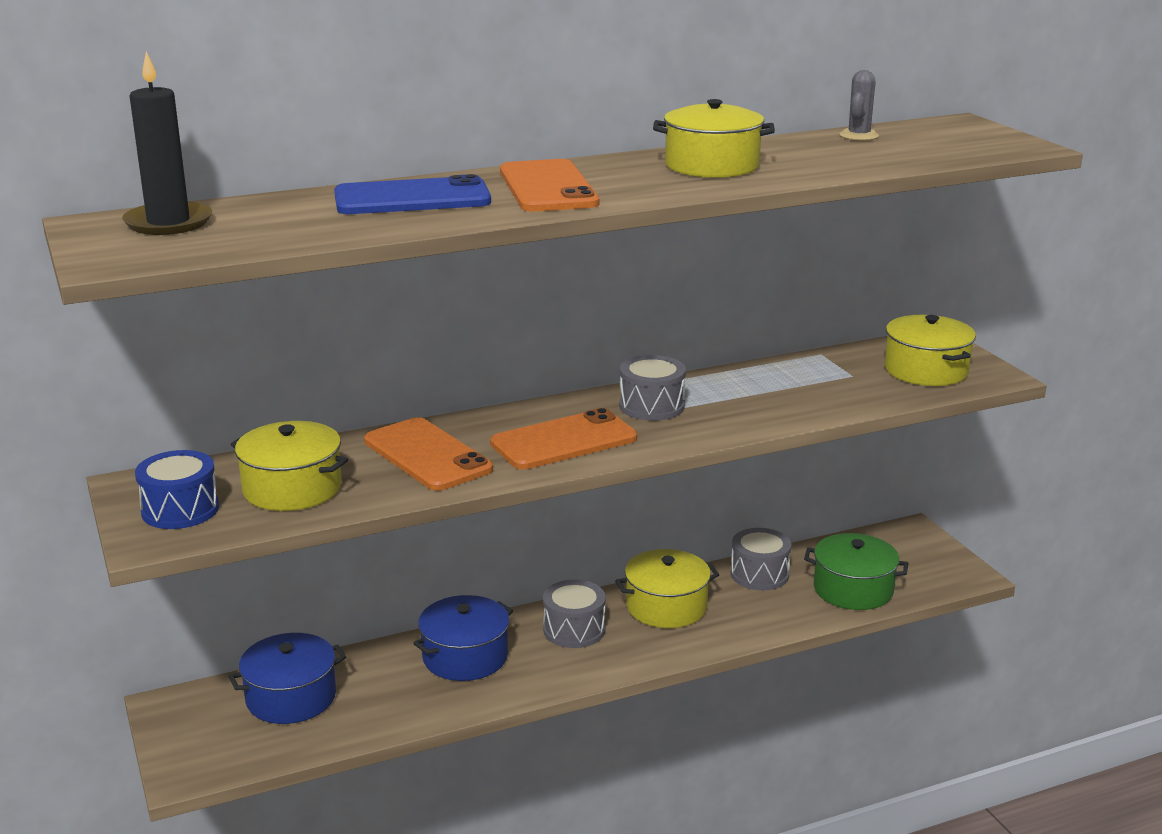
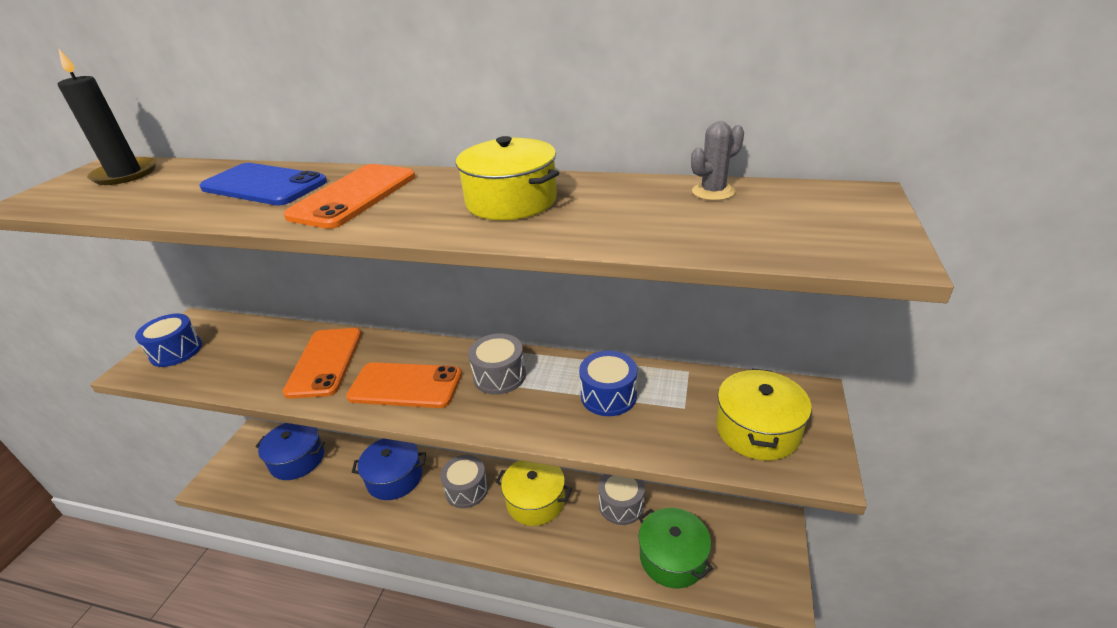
camera: 40 degrees right, 10 degrees up
yellow pot [231,421,348,511] -> none
none -> blue drum [579,351,637,416]

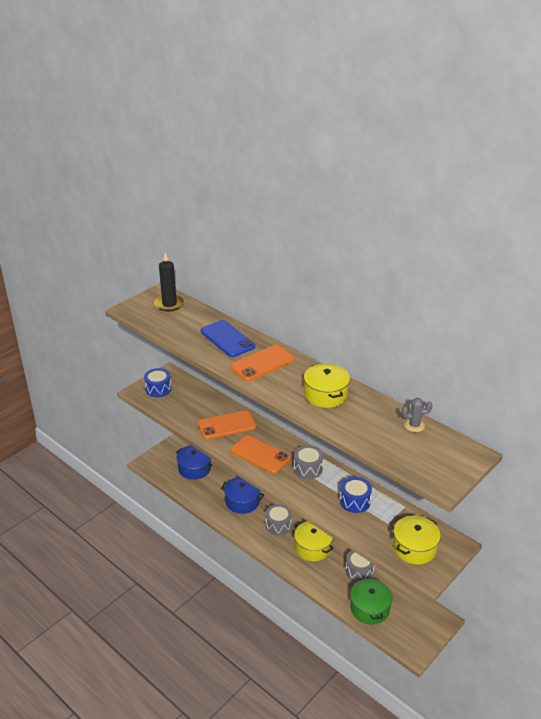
camera: 25 degrees right, 0 degrees up
orange phone [283,328,362,399] -> orange phone turned 45 degrees clockwise [198,410,256,439]

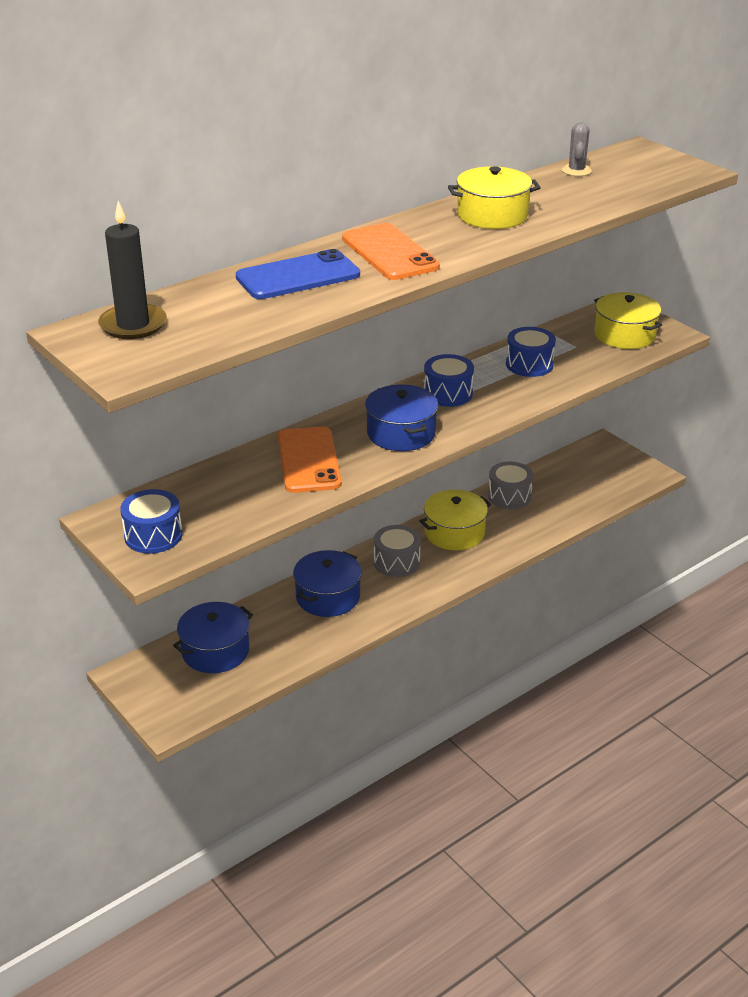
camera: 80 degrees left, 0 degrees up
orange phone [231,435,291,474] -> blue pot [365,384,438,451]
grey drum [294,445,324,479] -> blue drum [424,354,474,407]
green pot [350,577,392,625] -> none

